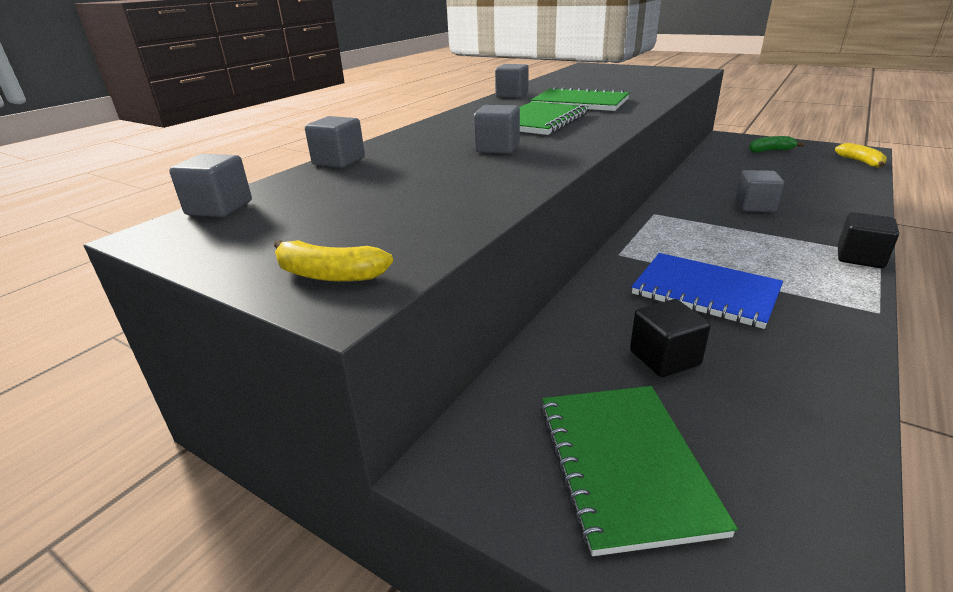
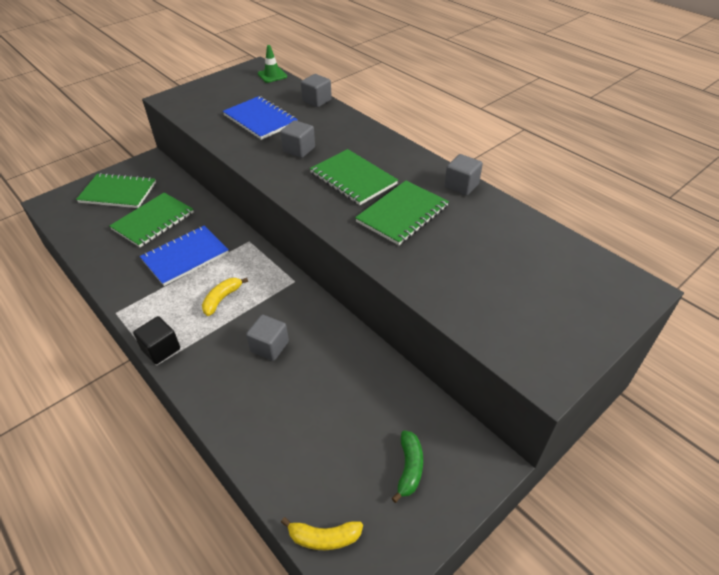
camera: 105 degrees right, 15 degrees up
grey cube [169,154,252,217] -> green traffic cone [258,45,287,83]
yellow banana [274,240,393,282] -> yellow banana moved to [202,278,248,316]
black cube [630,299,711,377] -> green notebook [109,193,194,247]
none -> blue notebook [223,96,298,140]

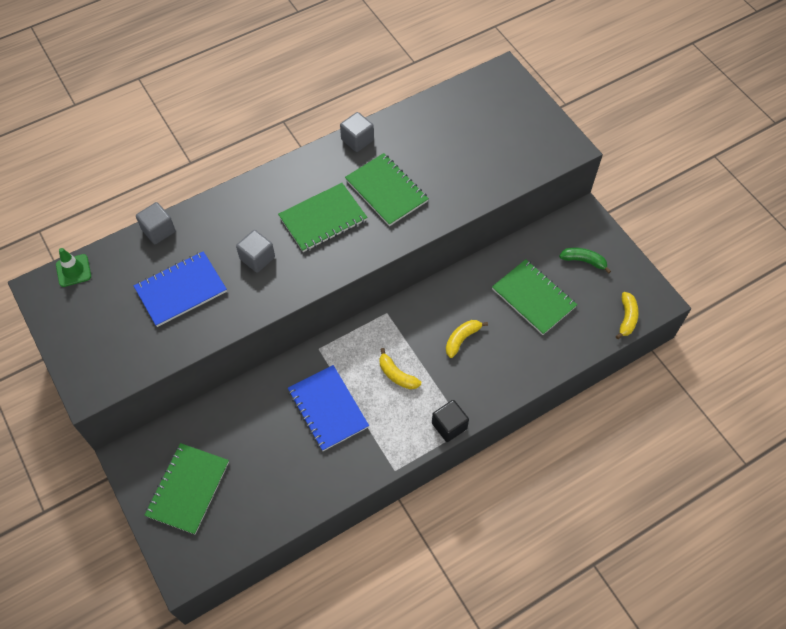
camera: 80 degrees left, 15 degrees up
green notebook [109,193,194,247] -> green notebook moved to [492,259,577,335]
grey cube [246,315,289,361] -> yellow banana [446,320,488,358]

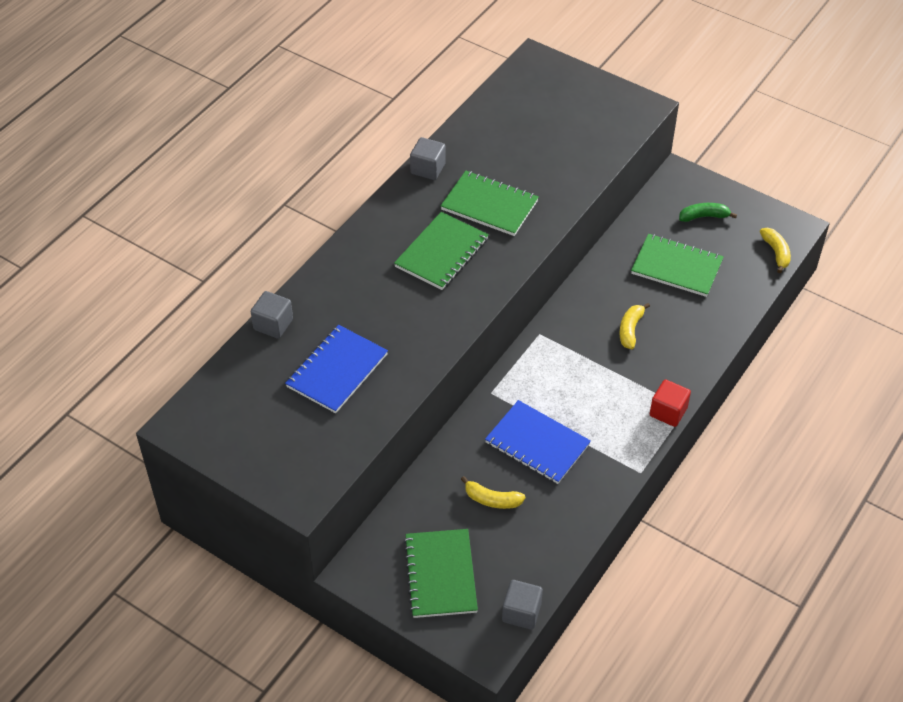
camera: 25 degrees left, 10 degrees down
green traffic cone [56,248,91,287] -> none
grey cube [236,230,275,273] -> grey cube moved to [502,580,543,629]
yellow banana [380,348,421,389] -> yellow banana moved to [461,476,526,509]
black cube [432,400,469,442] -> red cube [650,379,691,427]

